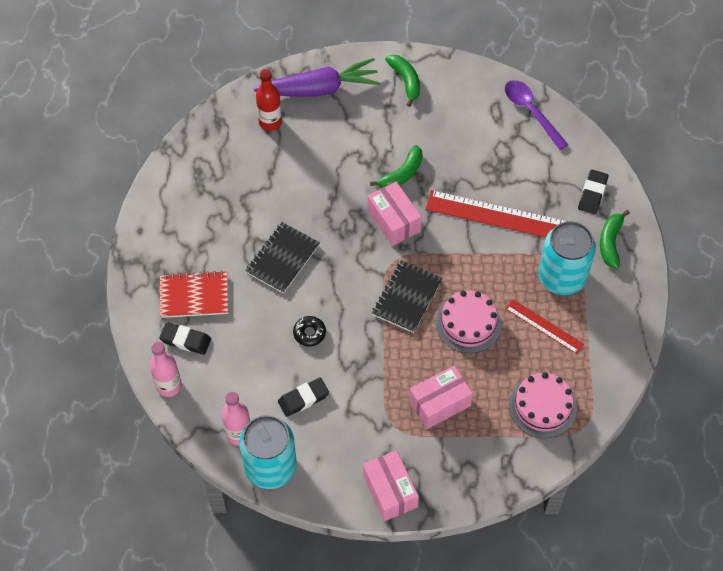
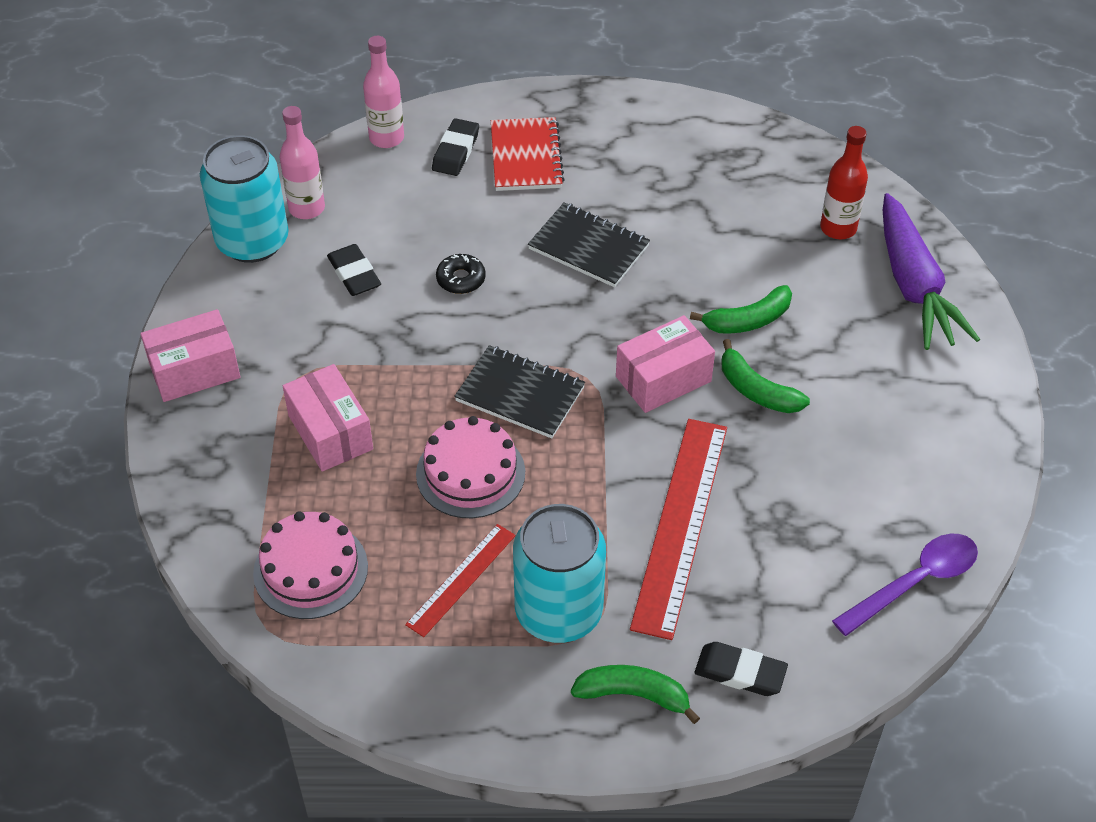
camera: 90 degrees right, 10 degrees down
green banana [385,55,420,107] -> green banana moved to [690,285,792,334]

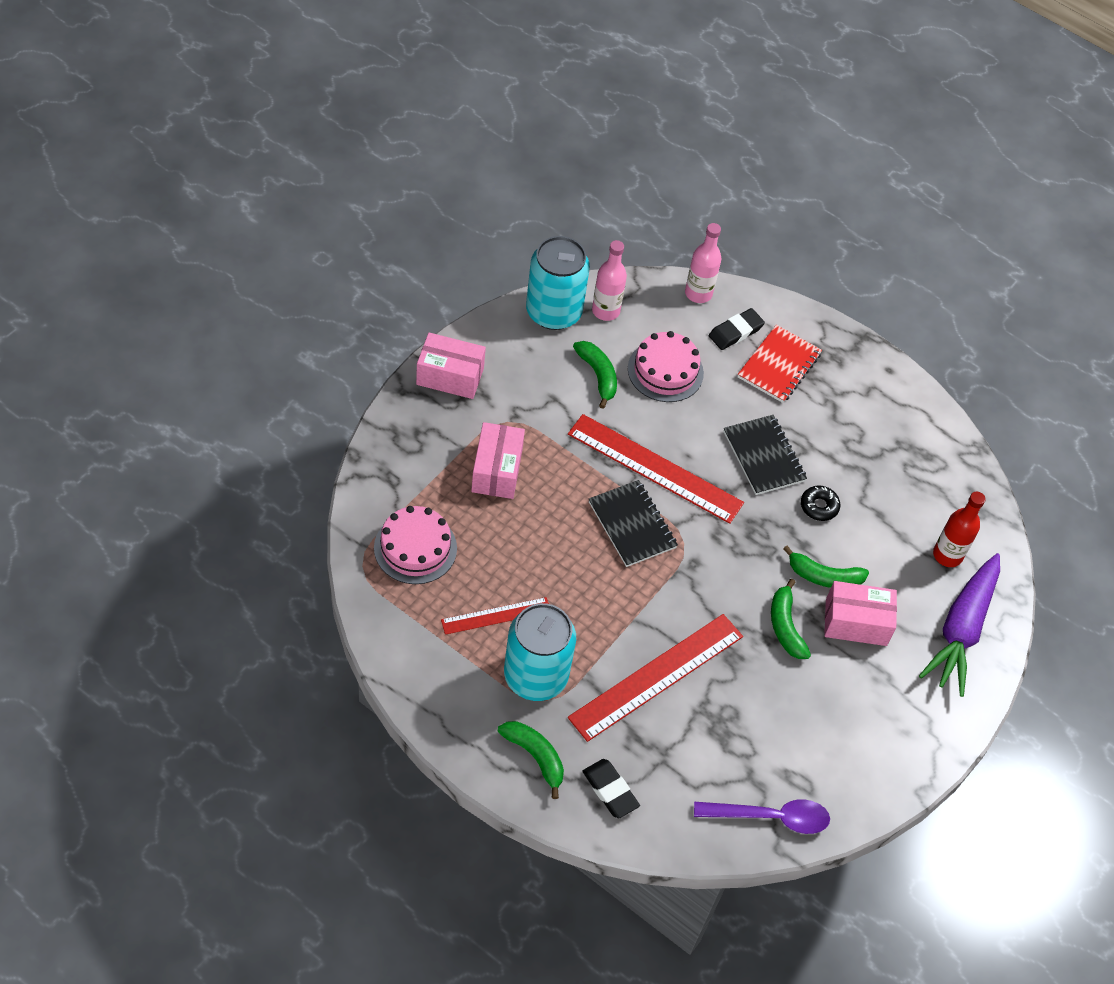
camera: 30 degrees right, 5 degrees up
black eraser [327,244,381,296] -> green banana [573,341,617,409]
pink cake [416,416,525,518] -> pink cake moved to [628,331,704,402]
black donut [436,254,486,294] -> black donut moved to [801,486,841,521]
pink box [616,315,715,413] -> pink box moved to [824,581,897,646]
none -> red ruler [568,414,744,524]

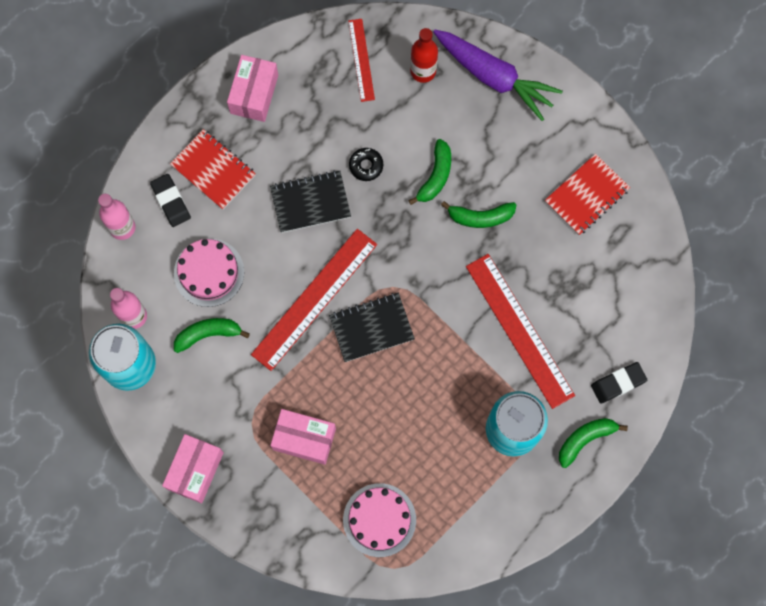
camera: 75 degrees left, 20 degrees up
red ruler [441,597,549,635] -> red ruler moved to [348,19,375,102]
purple spoon [694,799,830,834] -> none
pink box [824,581,897,646] -> pink box moved to [227,55,278,122]
none -> red notebook [545,154,630,235]

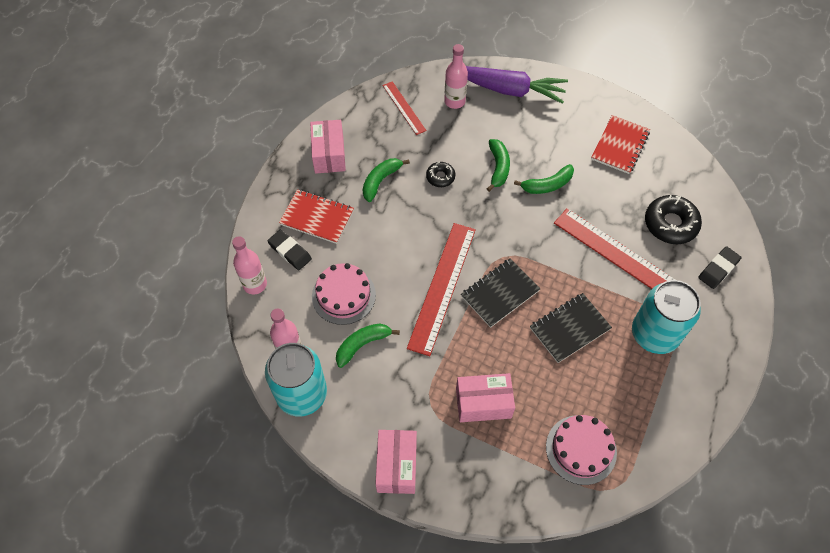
camera: 20 degrees left, 15 degrees down
black notebook [270,170,351,233] -> black notebook moved to [530,293,612,363]
red bottle [410,28,438,83] -> pink bottle [444,44,468,109]
green banana [559,418,628,468] -> green banana moved to [363,158,410,202]
none -> black donut [645,195,702,244]

